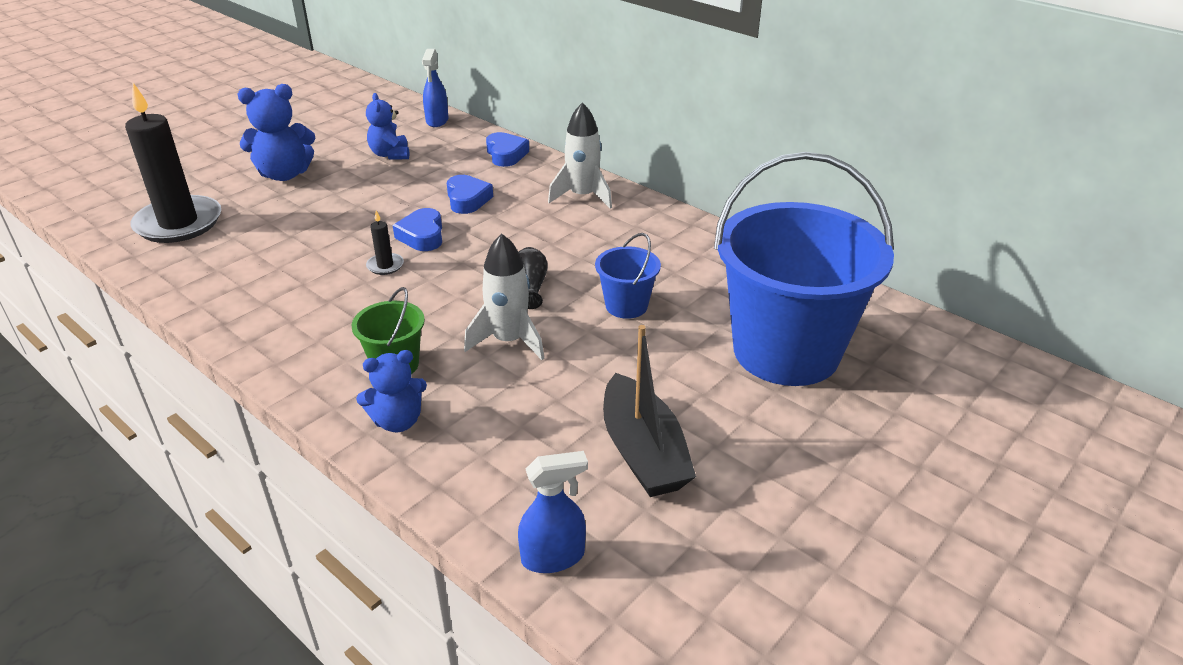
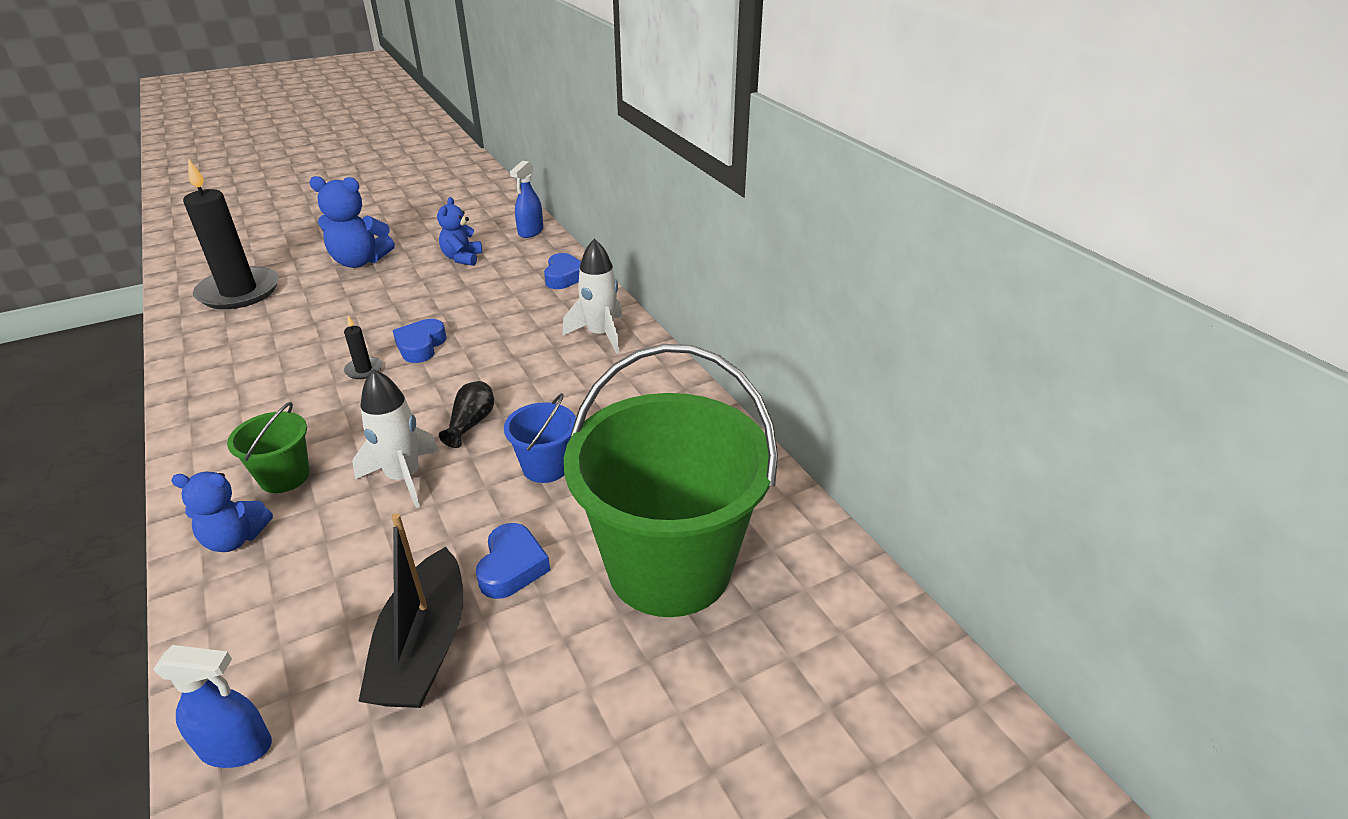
camera: 20 degrees right, 0 degrees up
blue heart [447,175,493,214] -> blue heart moved to [476,523,550,599]
blue bucket [714,152,894,386] -> green bucket [564,344,778,617]

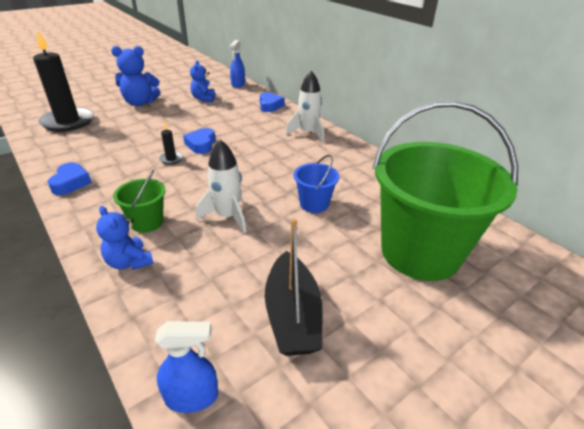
camera: 10 degrees left, 0 degrees up
blue teddy bear [171,471,273,552] -> blue teddy bear turned 60 degrees clockwise [96,206,154,270]
black vase [439,381,494,448] -> none
blue heart [476,523,550,599] -> blue heart moved to [48,163,92,195]

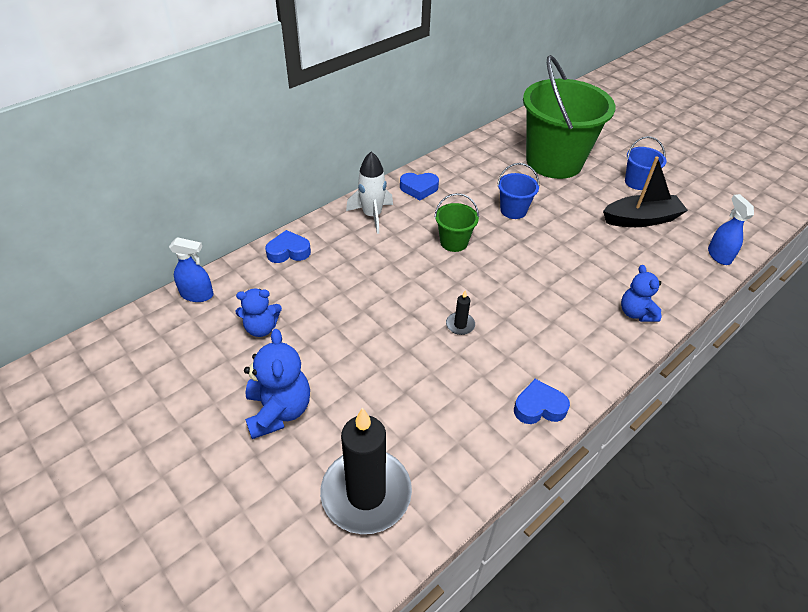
camera: 95 degrees left, 10 degrees up
blue teddy bear [96,206,154,270] -> blue teddy bear turned 120 degrees clockwise [621,265,661,322]
green bucket [113,170,165,233] -> green bucket moved to [434,193,479,252]
blue heart [183,128,216,154] -> blue heart moved to [400,173,439,200]
white rocket [196,139,246,233] -> none
none -> blue bucket [625,136,666,190]

